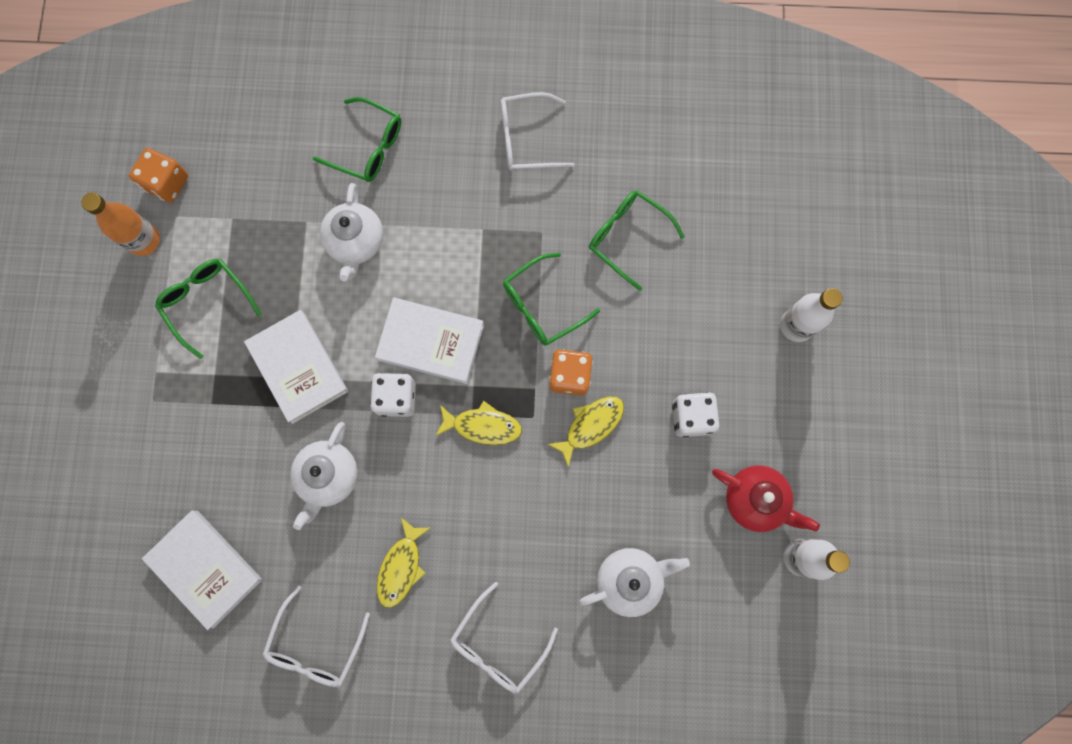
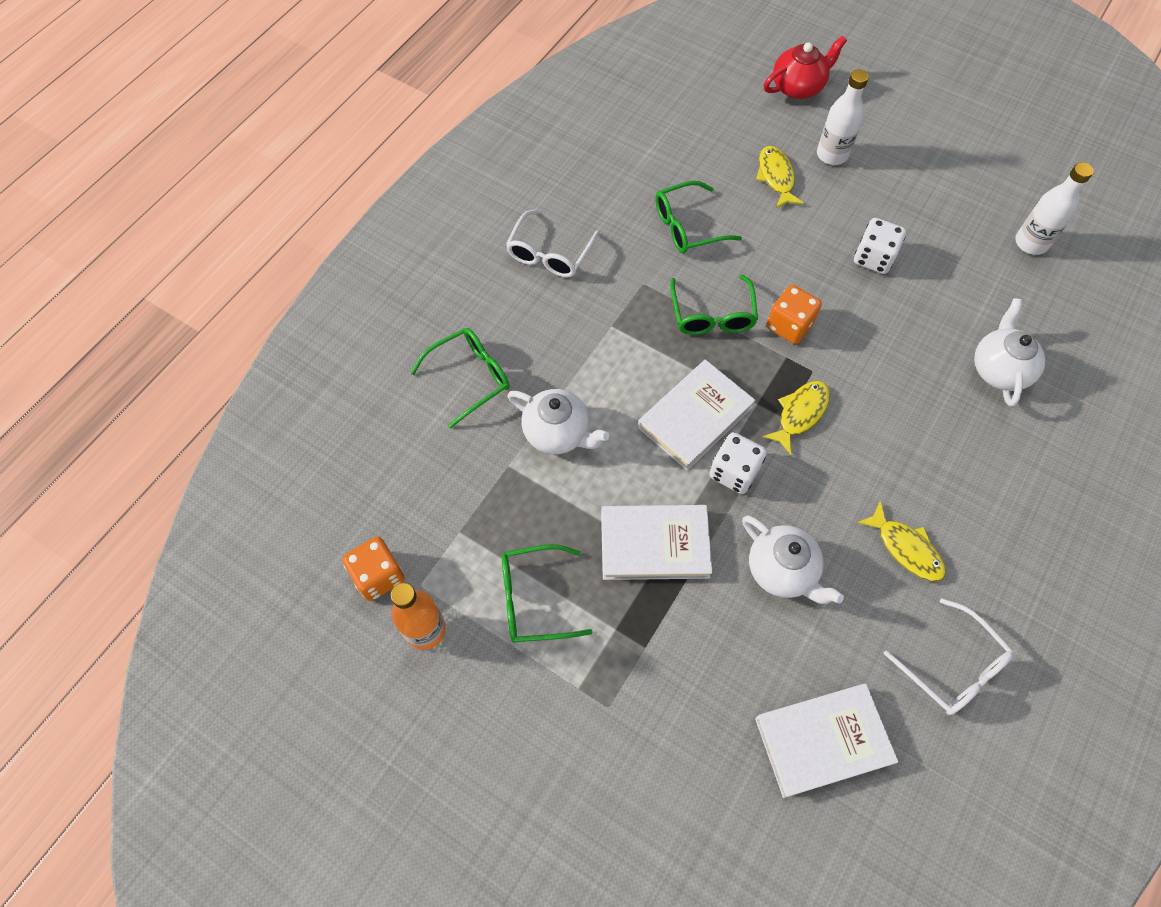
camera: 60 degrees left, 15 degrees down
white glasses [450,582,558,693] -> none
yellow fish [548,396,624,468] -> yellow fish moved to [756,146,804,208]
red teapot [712,465,820,532] -> red teapot moved to [764,36,847,99]

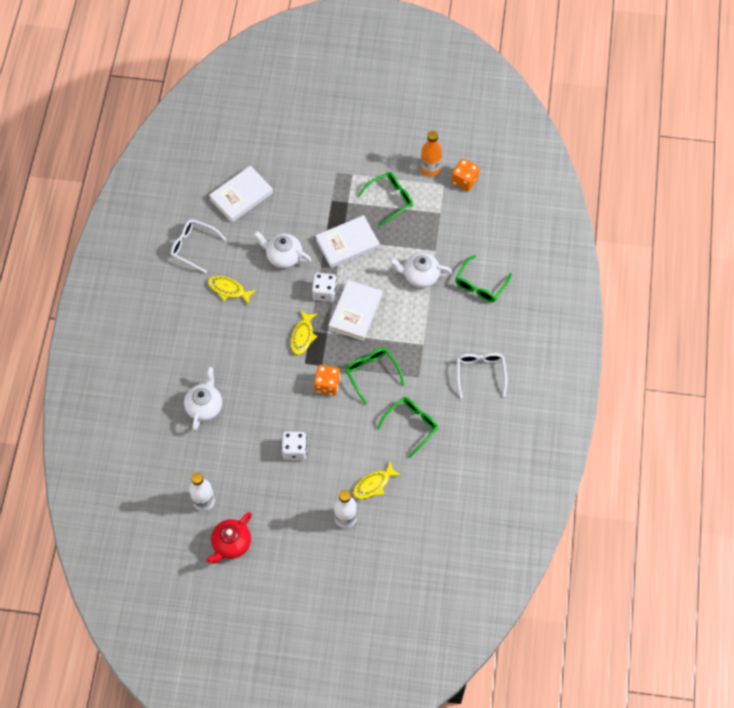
camera: 155 degrees right, 0 degrees up
yellow fish [756,146,804,208] -> yellow fish turned 90 degrees clockwise [353,462,402,499]
red teapot [764,36,847,99] -> red teapot moved to [206,512,252,563]
white teapot [974,298,1045,407] -> white teapot turned 150 degrees counterclockwise [184,367,222,431]

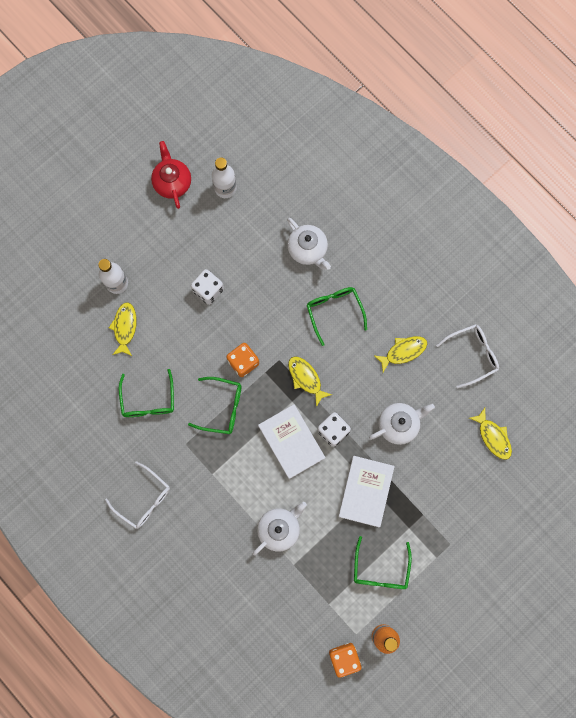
camera: 130 degrees right, 15 degrees up
white book [209,166,273,222] -> yellow fish [469,408,512,460]
green glasses [456,255,512,302] -> green glasses moved to [307,287,367,346]

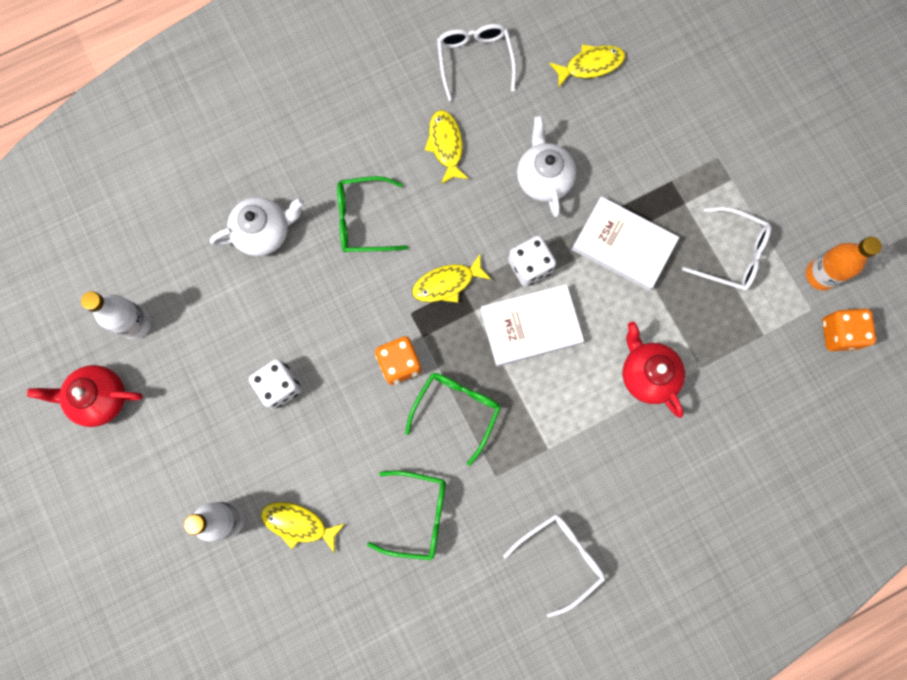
camera: 75 degrees left, 0 degrees up
white teapot [253,502,307,555] -> red teapot [623,322,685,418]
green glasses [354,536,412,589] -> white glasses [682,207,771,291]

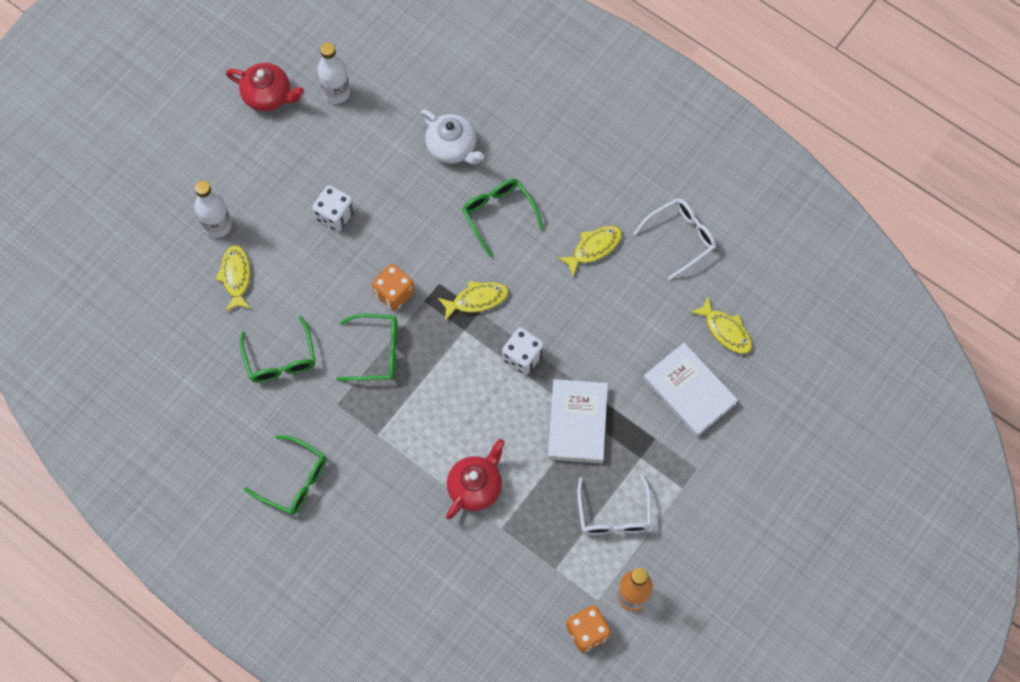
camera: 65 degrees right, 10 degrees down
red teapot [27,365,143,427] -> red teapot turned 135 degrees clockwise [226,63,304,111]
yellow fish [412,254,491,302] -> yellow fish turned 120 degrees clockwise [438,281,509,321]
white book [481,284,584,366] -> white book moved to [643,343,738,437]
white glasses [503,514,605,617] -> green glasses [244,435,326,515]
white teapot [517,116,576,217] -> none

